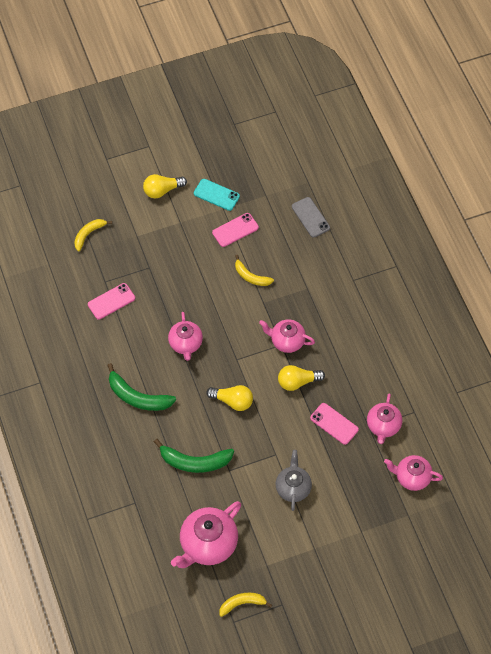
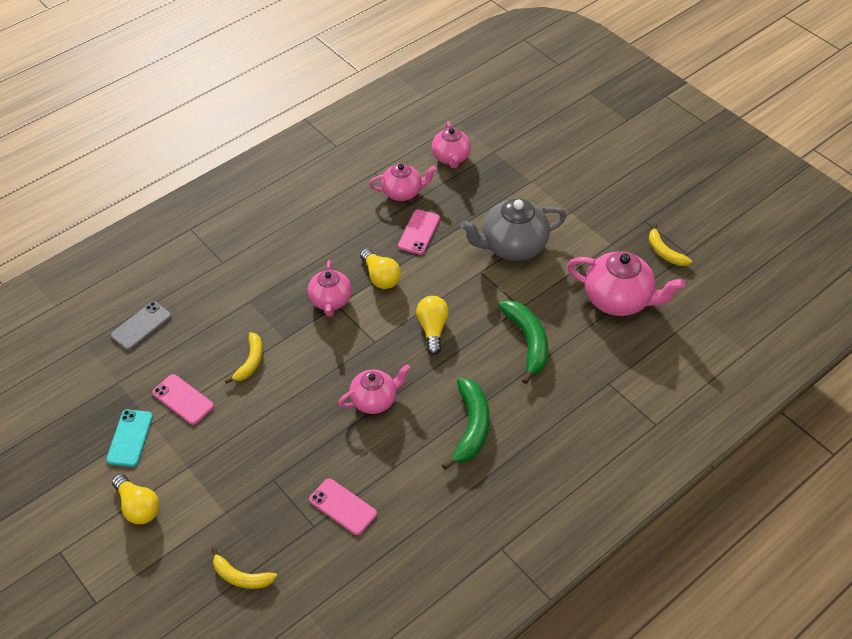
camera: 110 degrees left, 10 degrees down
grey teapot [276,450,312,511] -> grey teapot [460,198,566,261], size x1.58

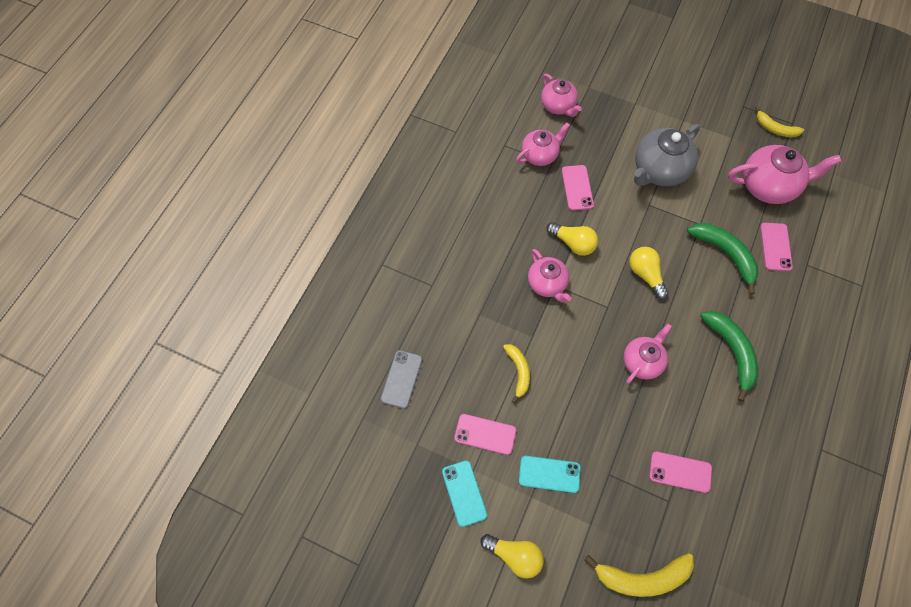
camera: 25 degrees left, 15 degrees up
yellow banana [212,547,277,589] -> yellow banana [584,553,694,597], size x1.59
none -> turquoise phone [519,456,581,493]
none -> pink phone [760,223,793,271]

